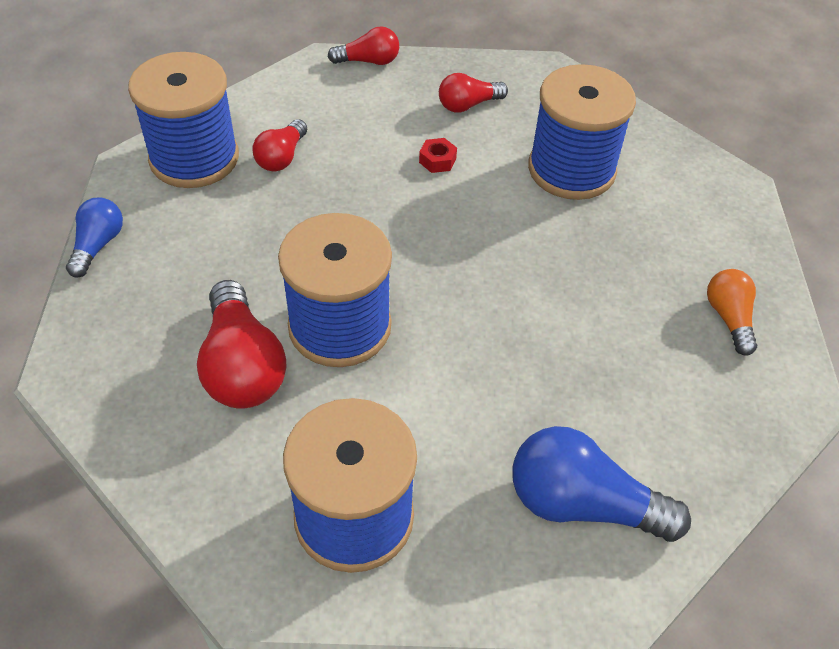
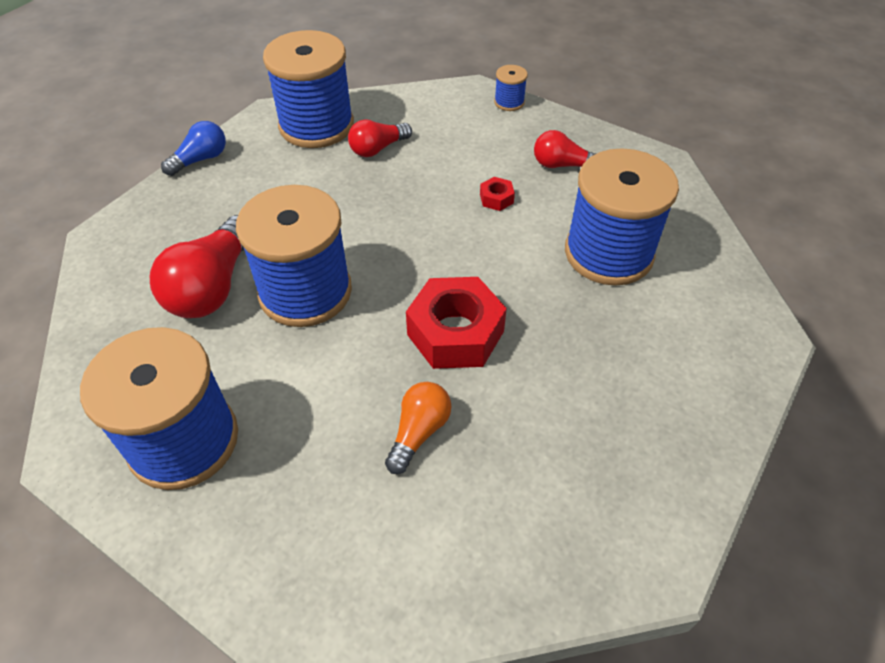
camera: 35 degrees right, 0 degrees up
red light bulb [328,26,399,65] -> blue spool [494,65,528,111]
blue light bulb [513,426,691,542] -> none
orange light bulb [707,269,757,355] -> orange light bulb moved to [385,382,451,474]
none -> red nut [406,277,507,369]

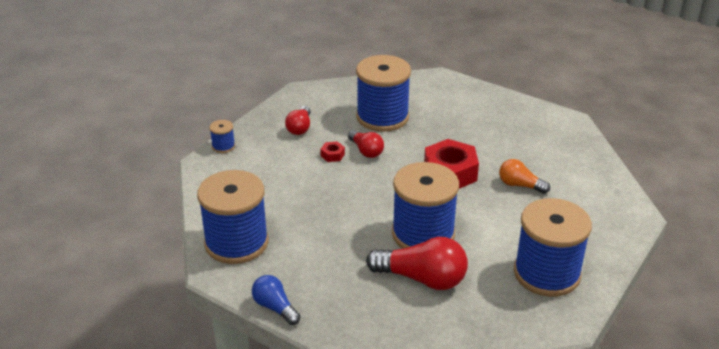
camera: 90 degrees left, 15 degrees down
red light bulb [348,119,412,157] -> red light bulb moved to [348,130,384,158]

